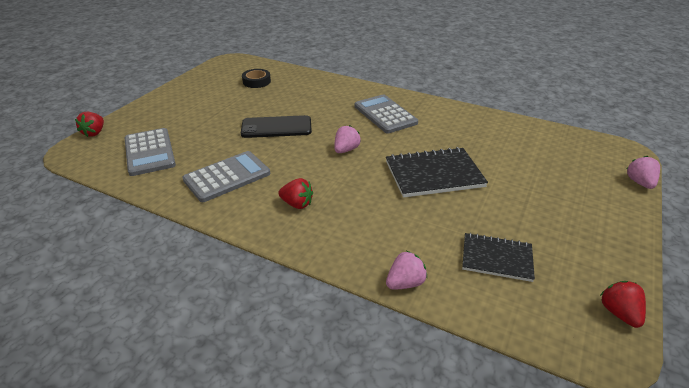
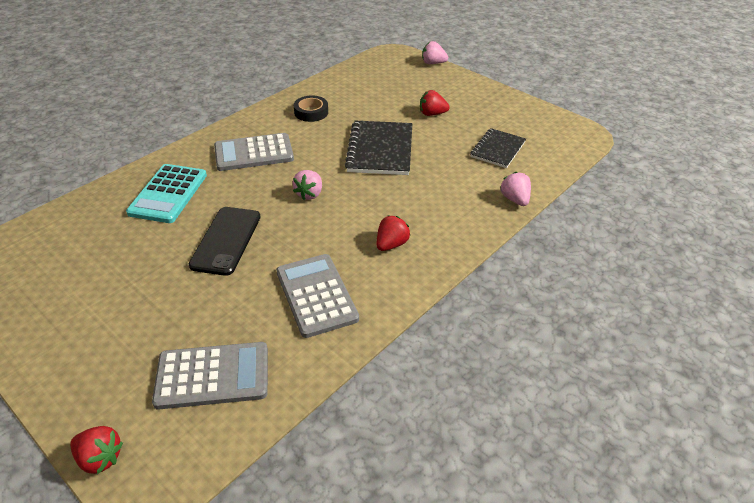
camera: 75 degrees left, 5 degrees up
black tape [242,69,271,88] -> black tape moved to [294,96,328,122]
pink strawberry [334,125,361,153] -> pink strawberry turned 120 degrees counterclockwise [292,170,322,200]
red strawberry [600,281,646,328] -> red strawberry moved to [420,90,450,116]
none -> turquoise calculator [126,164,207,223]

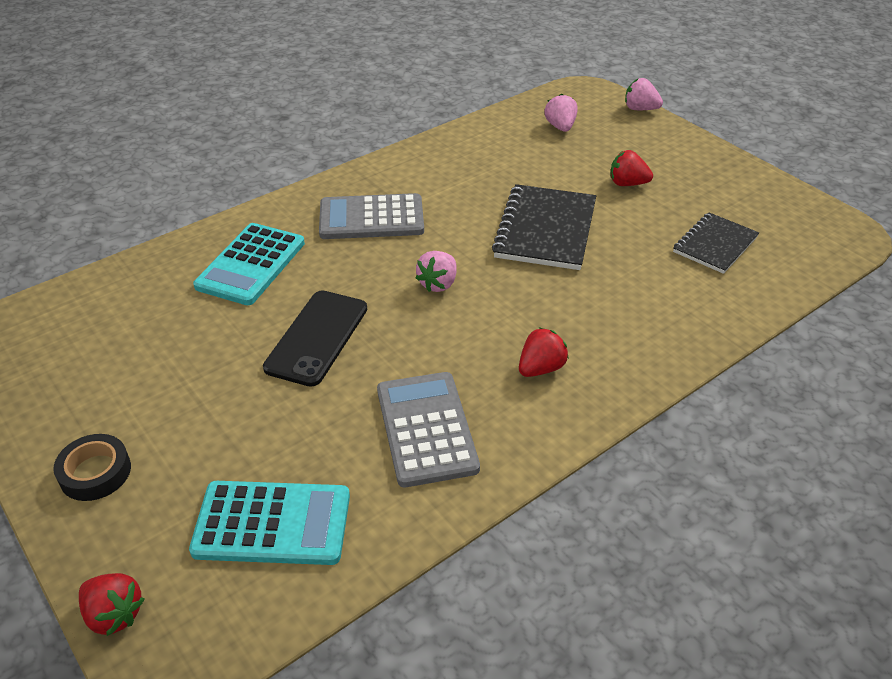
camera: 10 degrees right, 0 degrees up
grey calculator [152,342,268,409] -> turquoise calculator [189,481,350,565]
black tape [294,96,328,122] -> black tape moved to [53,434,131,501]
pink strawberry [500,172,531,206] -> pink strawberry moved to [544,94,578,132]

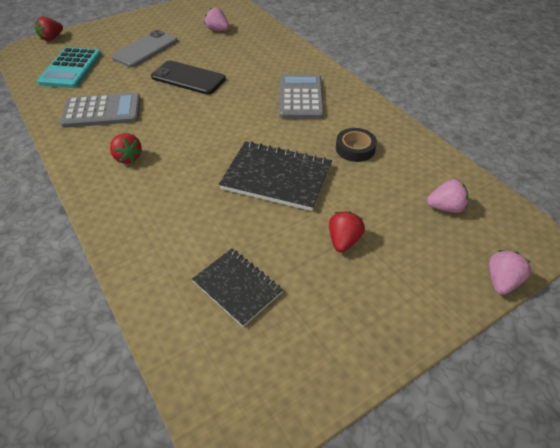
camera: 95 degrees right, 5 degrees up
black tape [53,434,131,501] -> black tape moved to [336,128,377,162]
turquoise calculator [193,223,305,305] -> none
pink strawberry [415,251,456,292] -> pink strawberry moved to [205,8,229,31]
none -> grey phone [111,30,178,67]

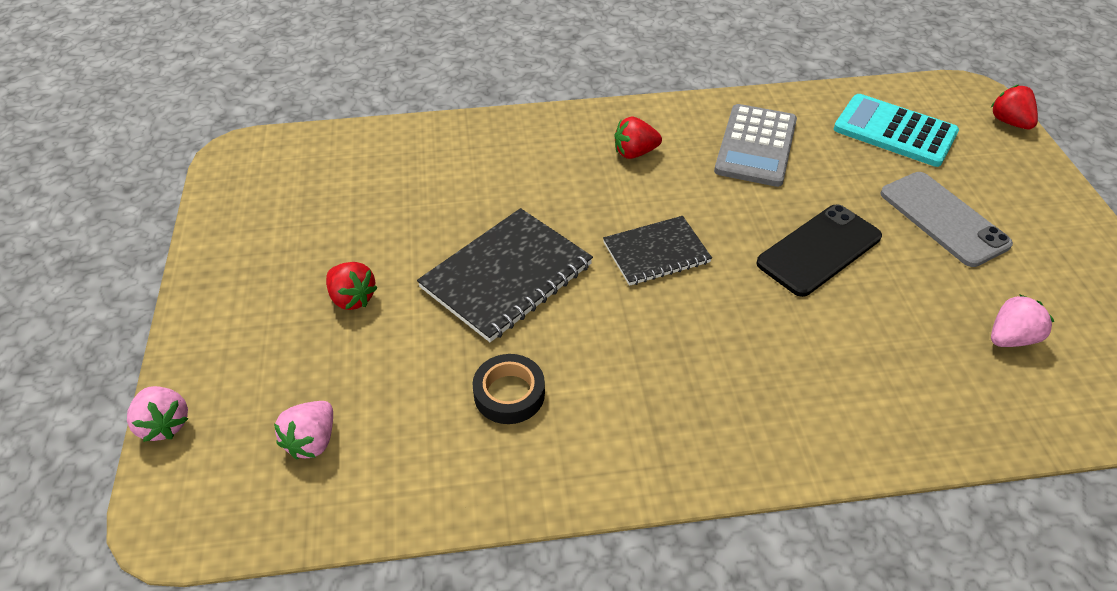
camera: 115 degrees right, 0 degrees up
black notebook [192,249,283,327] -> black notebook moved to [603,216,712,286]
grey calculator [279,74,324,119] -> none

